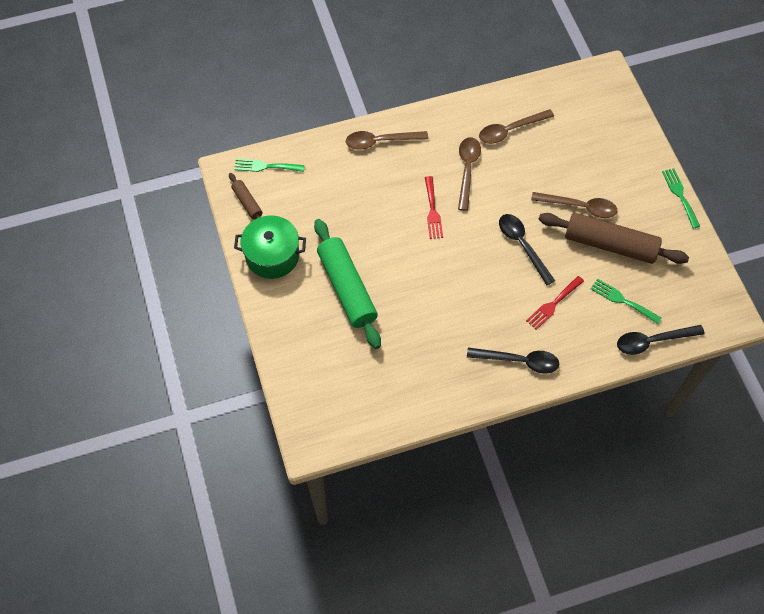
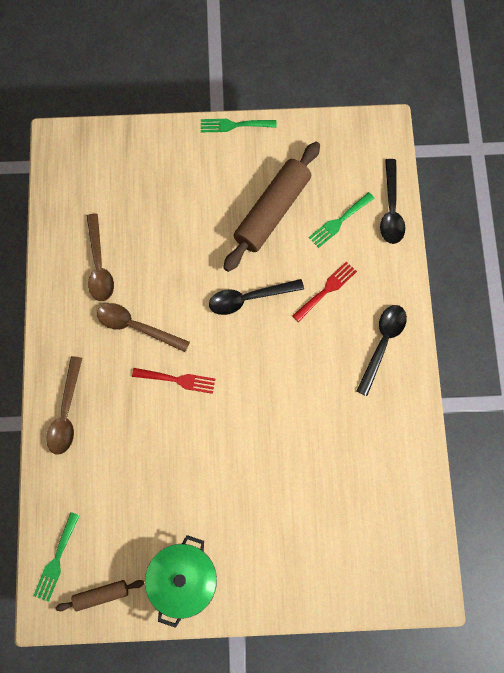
camera: 75 degrees left, 10 degrees up
green rolling pin [314,219,381,349] -> none
red fork [526,276,584,330] -> red fork turned 105 degrees counterclockwise [292,262,357,322]
brown spoon [531,192,617,218] -> none

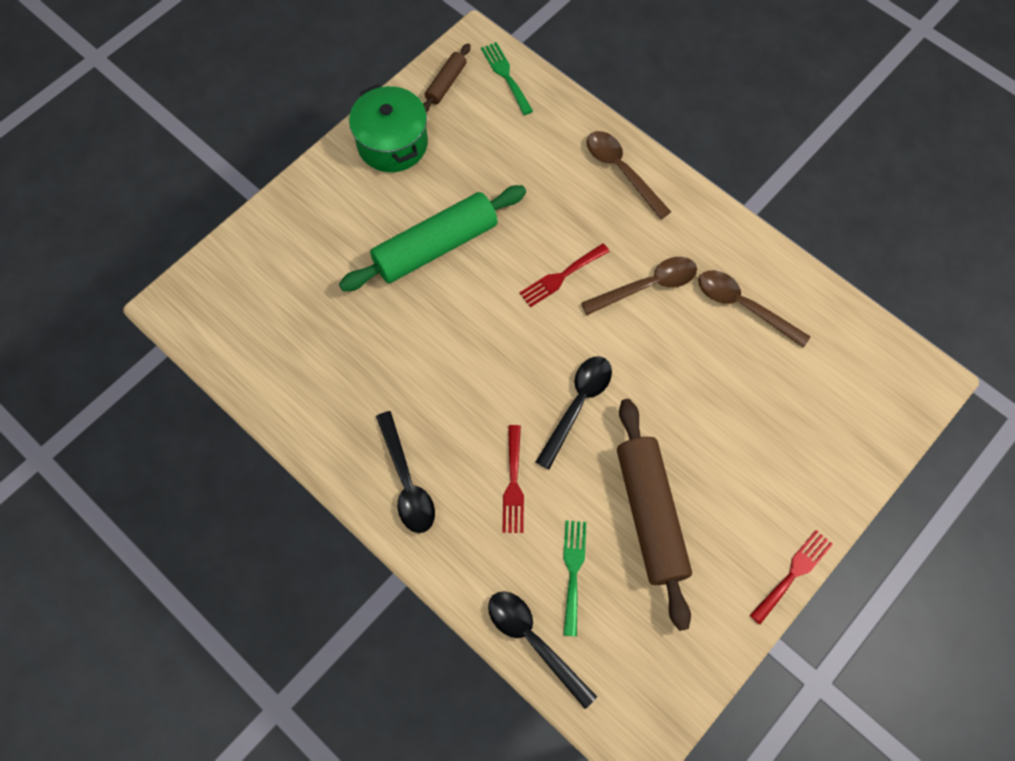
camera: 135 degrees right, 5 degrees down
green fork [201,119,277,132] -> red fork [749,530,833,625]
none -> green rolling pin [339,185,526,291]

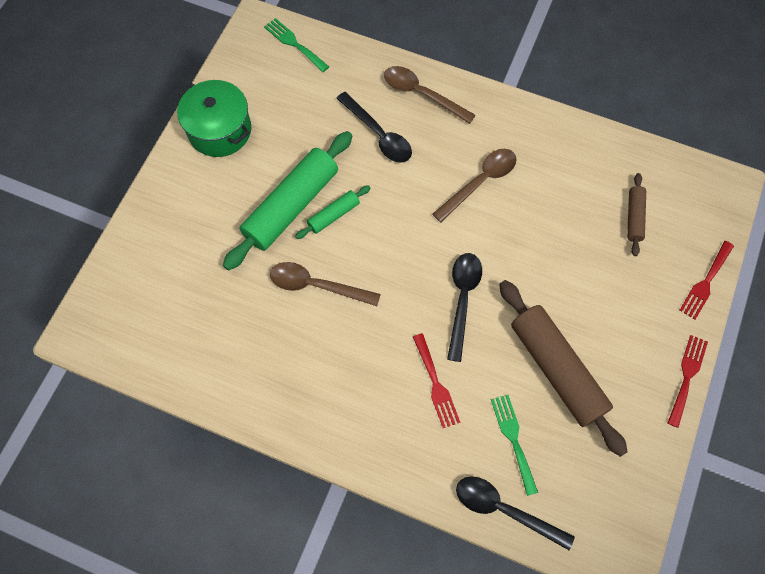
camera: 20 degrees left, 0 degrees up
black spoon [376,411,435,533] -> black spoon moved to [336,92,412,163]
brown rolling pin [423,43,471,112] -> brown rolling pin moved to [627,173,646,256]
red fork [519,243,610,307] -> red fork moved to [679,241,734,320]
brown spoon [698,270,811,348] -> brown spoon moved to [270,262,381,306]
none -> green rolling pin [295,185,371,239]

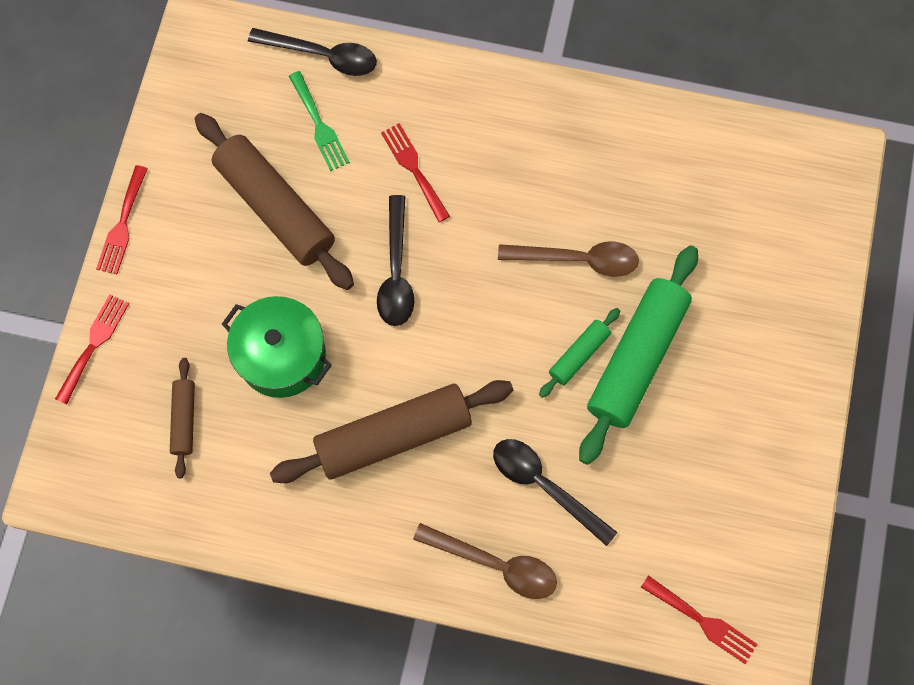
camera: 170 degrees right, 5 degrees up
green pot [177,80,251,157] -> green pot moved to [222,296,332,398]
green fork [264,18,329,72] -> red fork [641,575,758,664]
brown spoon [432,149,517,222] -> brown rolling pin [270,380,513,483]

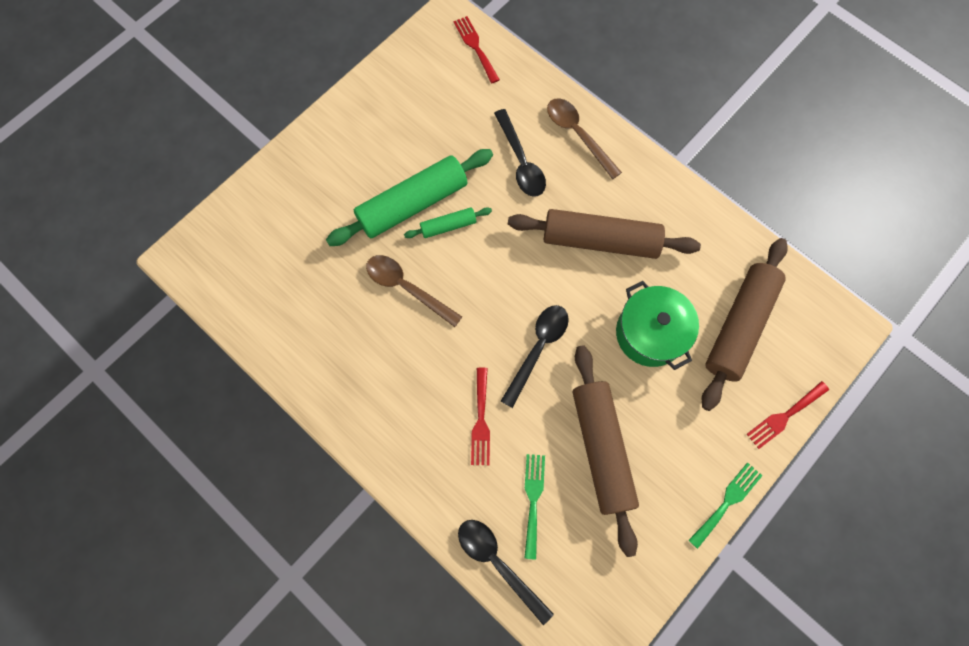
camera: 150 degrees left, 0 degrees up
red fork [96,165,148,274] -> green fork [689,463,763,549]
brown rolling pin [170,358,195,478] -> brown rolling pin [702,238,788,411], size x2.07

